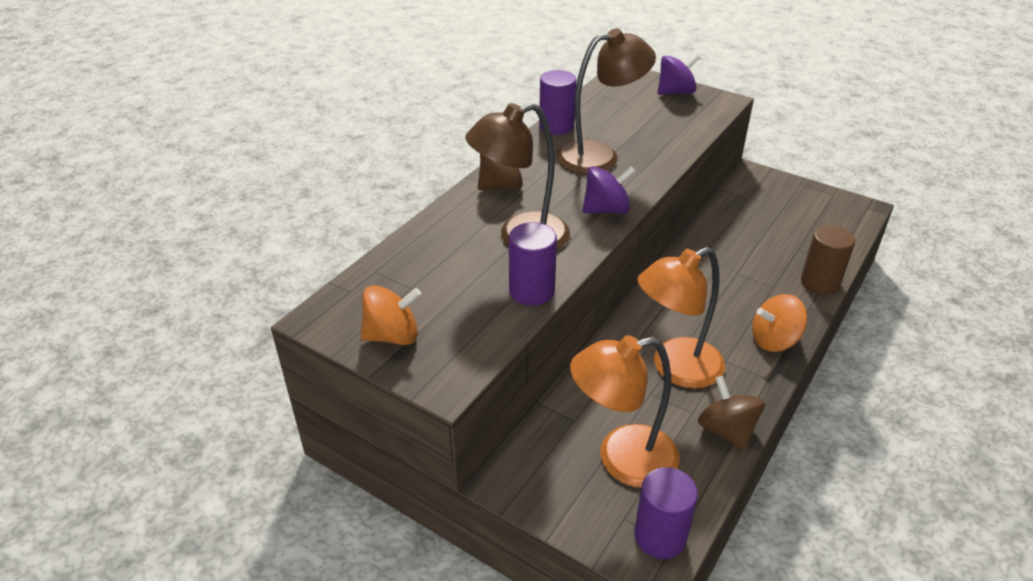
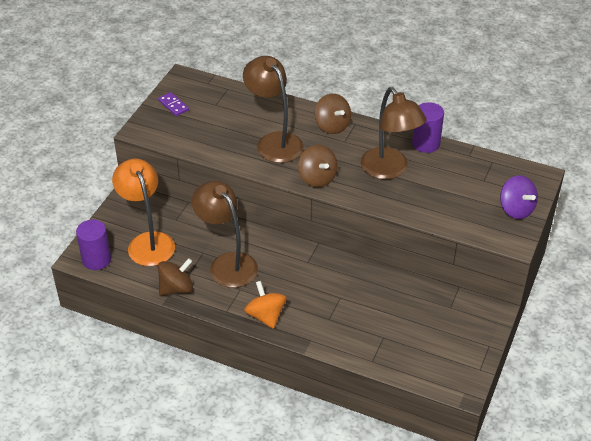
camera: 80 degrees right, 5 degrees up
orange spinning top [361,285,421,345] -> purple domino [158,92,189,116]
purple cylinder [509,222,557,306] -> none
purple spinning top [582,166,636,214] -> brown spinning top [298,145,338,187]
orange lamp [637,247,725,388] -> brown lamp [192,181,258,288]
brown cylinder [801,225,855,294] -> none

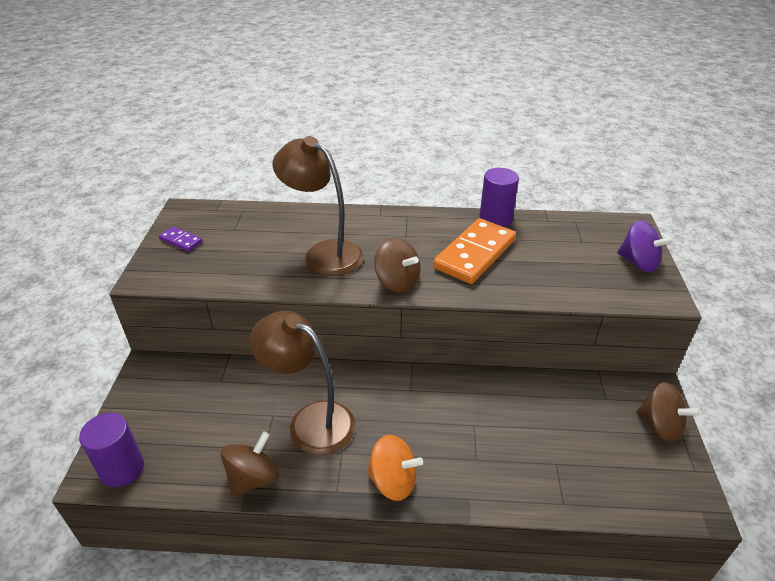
camera: 20 degrees left, 5 degrees down
orange lamp [112,159,175,266] -> none
orange spinning top [244,281,287,329] -> orange spinning top turned 150 degrees clockwise [367,435,423,501]
brown spinning top [315,94,351,134] -> brown spinning top moved to [636,382,701,443]
brown lamp [361,87,427,179] -> orange domino [433,218,516,284]

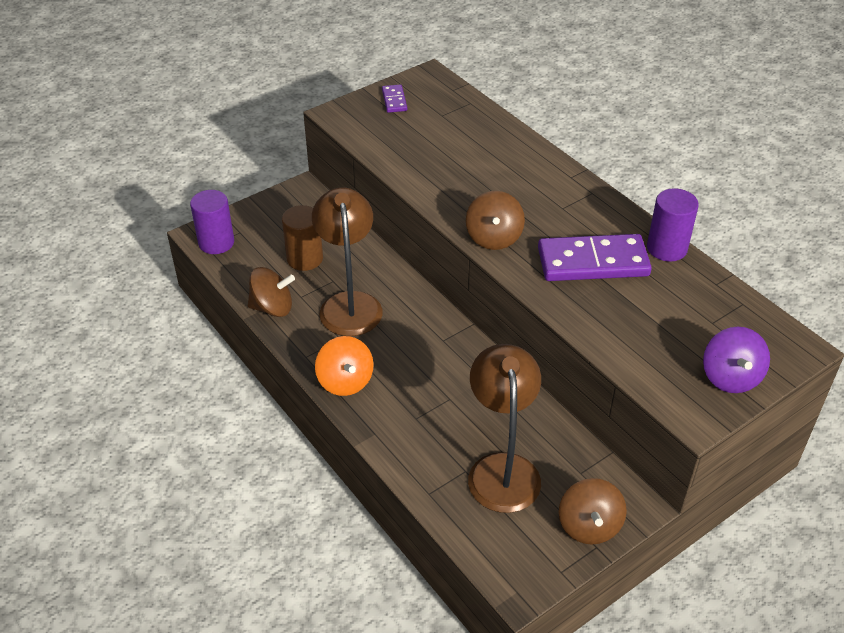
camera: 50 degrees right, 5 degrees up
brown lamp [273,136,364,276] -> brown lamp moved to [468,344,541,513]
orange domino [433,218,516,284] -> purple domino [538,234,652,281]
none -> brown cylinder [282,205,323,271]

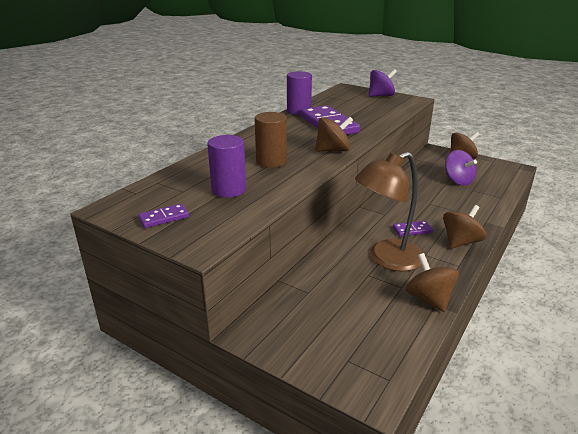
camera: 110 degrees left, 15 degrees down
purple cylinder [190,190,234,254] -> purple cylinder moved to [207,135,246,198]
brown cylinder [282,205,323,271] -> brown cylinder moved to [255,112,287,168]
orange spinning top [315,336,374,396] -> brown spinning top [443,205,487,249]
brown lamp [468,344,541,513] -> purple spinning top [445,150,477,186]
none -> purple domino [393,221,433,236]

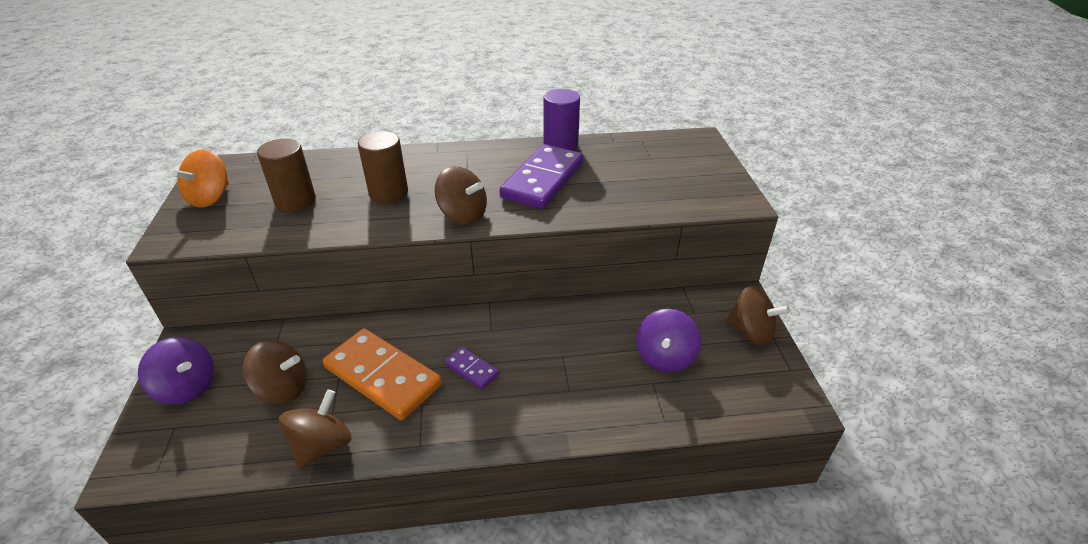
camera: 50 degrees right, 10 degrees up
purple domino [138,204,189,228] -> orange spinning top [172,149,229,208]
purple cylinder [207,135,246,198] -> brown cylinder [257,138,316,212]
brown lamp [355,152,423,272] -> orange domino [323,328,442,420]
purple spinning top [369,69,397,97] -> purple spinning top moved to [138,337,214,404]
brown spinning top [443,205,487,249] -> brown spinning top moved to [243,340,307,404]

